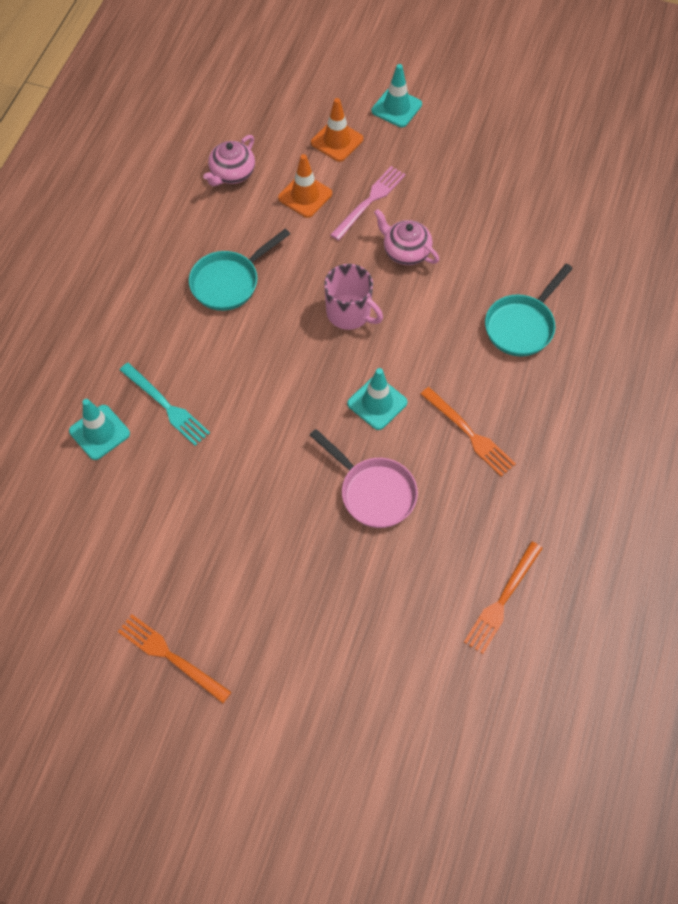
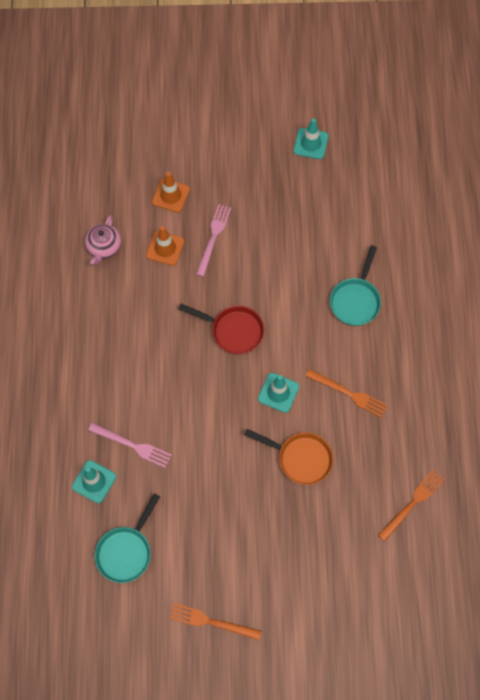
camera: 20 degrees left, 5 degrees up
turquoise fork [120,363,210,446] -> pink fork [88,423,172,468]
turquoise pan [189,229,290,311] -> turquoise pan moved to [95,493,160,583]
pink pan [310,429,418,528] -> orange pan [244,429,333,485]
pink mug [324,264,383,330] -> red pan [179,304,264,354]
turquoise traffic cone [371,64,422,127] -> turquoise traffic cone moved to [294,119,328,159]
pink teapot [374,209,439,265] -> none
orange fork [464,541,543,654] -> orange fork turned 150 degrees counterclockwise [378,470,445,541]

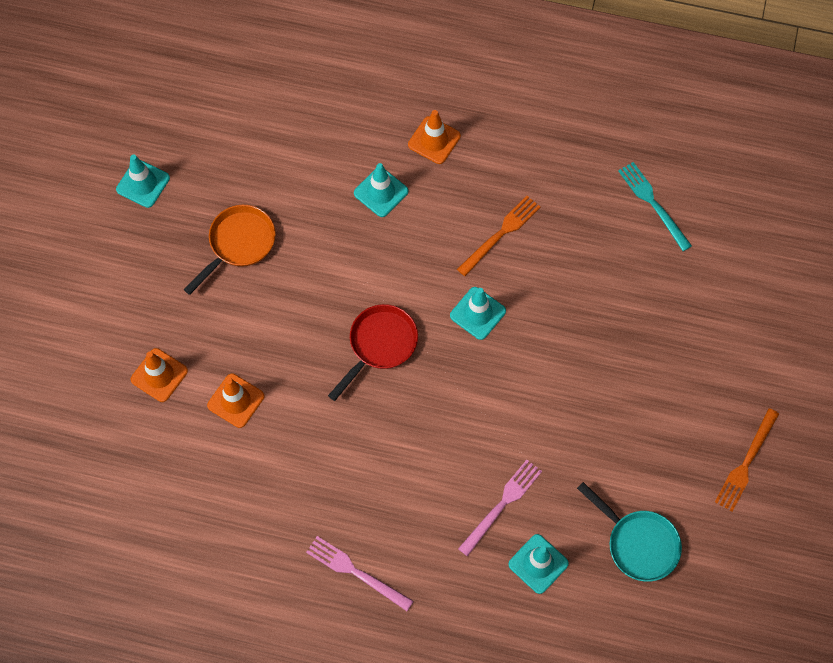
camera: 75 degrees left, 0 degrees up
pink teapot [85,215,121,265] -> none
pink fork [196,204,231,277] -> pink fork moved to [306,536,413,611]
orange pan [244,429,333,485] -> orange pan moved to [183,205,276,295]
turquoise pan [330,245,381,326] -> turquoise traffic cone [354,163,408,217]
orange fork [378,470,445,541] -> turquoise fork [618,162,692,251]
none -> orange traffic cone [408,110,461,164]

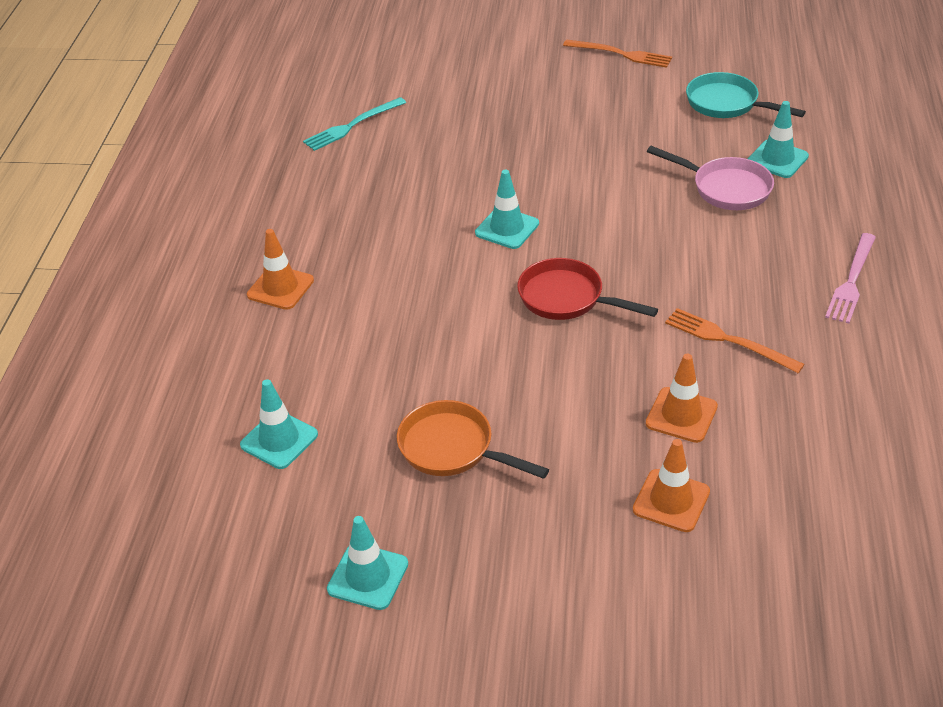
camera: 95 degrees left, 25 degrees down
turquoise traffic cone [354,163,408,217] -> turquoise traffic cone moved to [240,379,318,469]
orange fork [457,196,540,276] -> orange fork moved to [665,308,805,373]
pink fork [458,460,542,557] -> pink pan [647,146,774,210]
turquoise pan [577,482,682,582] -> turquoise pan turned 90 degrees counterclockwise [686,72,806,118]

